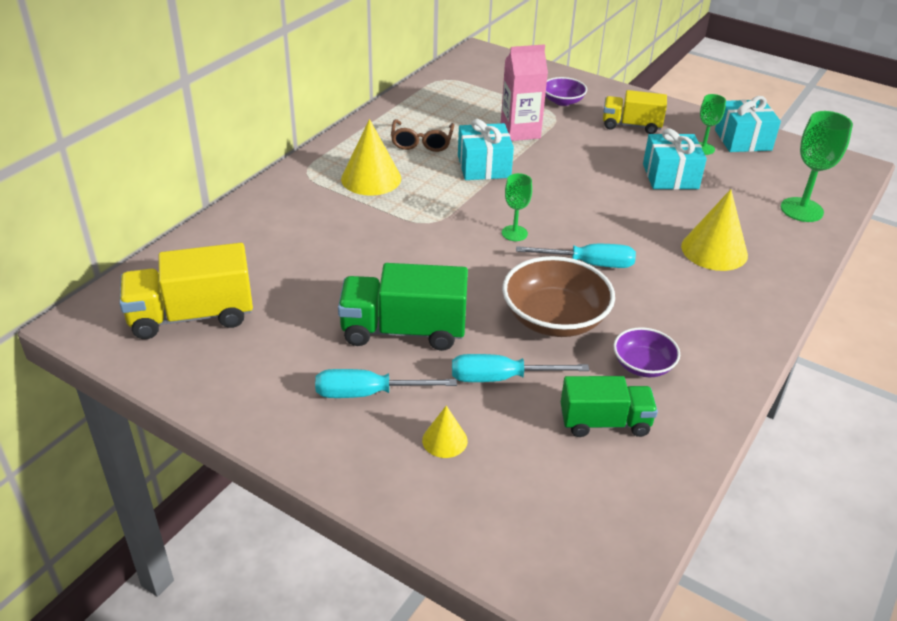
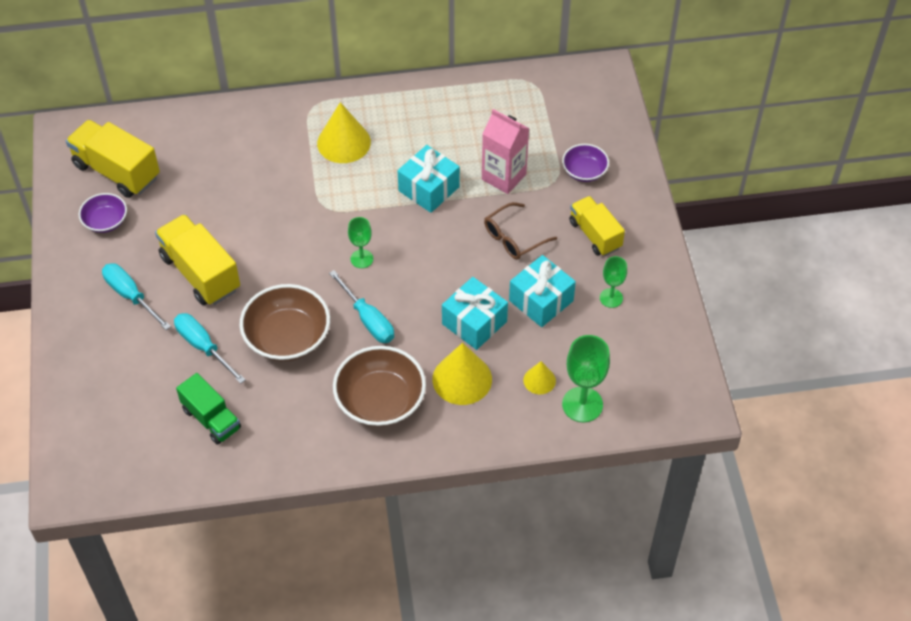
camera: 50 degrees right, 15 degrees up
green truck [338,263,468,351] -> yellow truck [155,214,240,305]
brown glasses [391,119,454,152] -> brown glasses moved to [484,202,557,260]
yellow cone [422,405,468,458] -> yellow cone moved to [523,361,556,394]
purple bowl [613,327,680,377] -> purple bowl moved to [79,193,127,233]
turquoise gift [715,96,781,152] -> turquoise gift moved to [442,277,508,350]
none -> brown bowl [333,346,426,427]

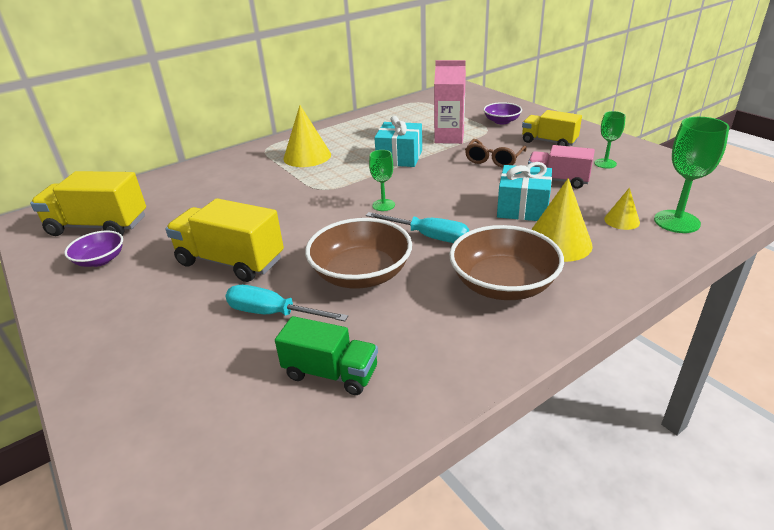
camera: 25 degrees left, 20 degrees down
turquoise screwdriver [102,263,171,330] -> none
turquoise gift [509,255,576,327] -> pink truck [528,145,595,189]

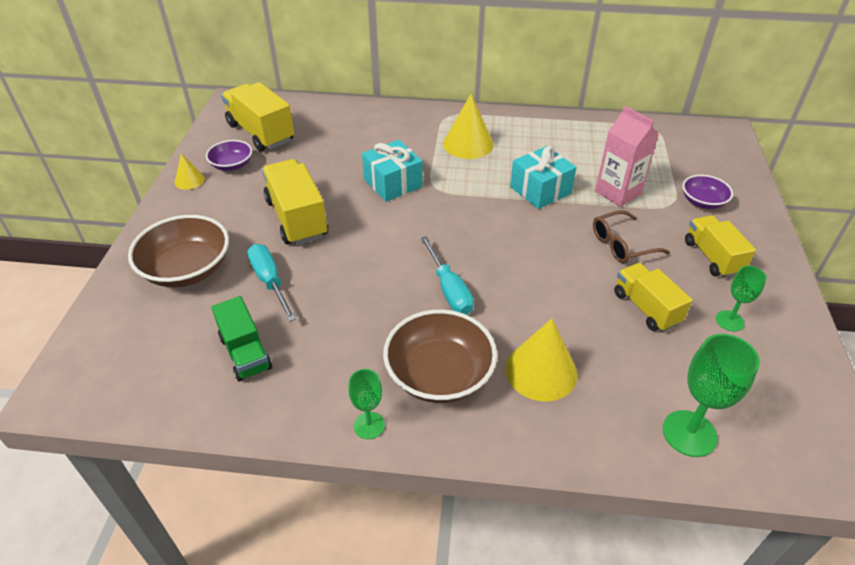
camera: 40 degrees right, 10 degrees up
brown bowl [305,218,412,288] -> brown bowl moved to [128,215,229,287]
green goblet [369,150,395,211] -> green goblet moved to [348,369,385,439]
turquoise gift [497,162,552,221] -> turquoise gift moved to [362,140,423,202]
pink truck [528,145,595,189] -> yellow truck [614,263,692,332]
yellow cone [604,188,640,230] -> yellow cone moved to [175,153,205,190]

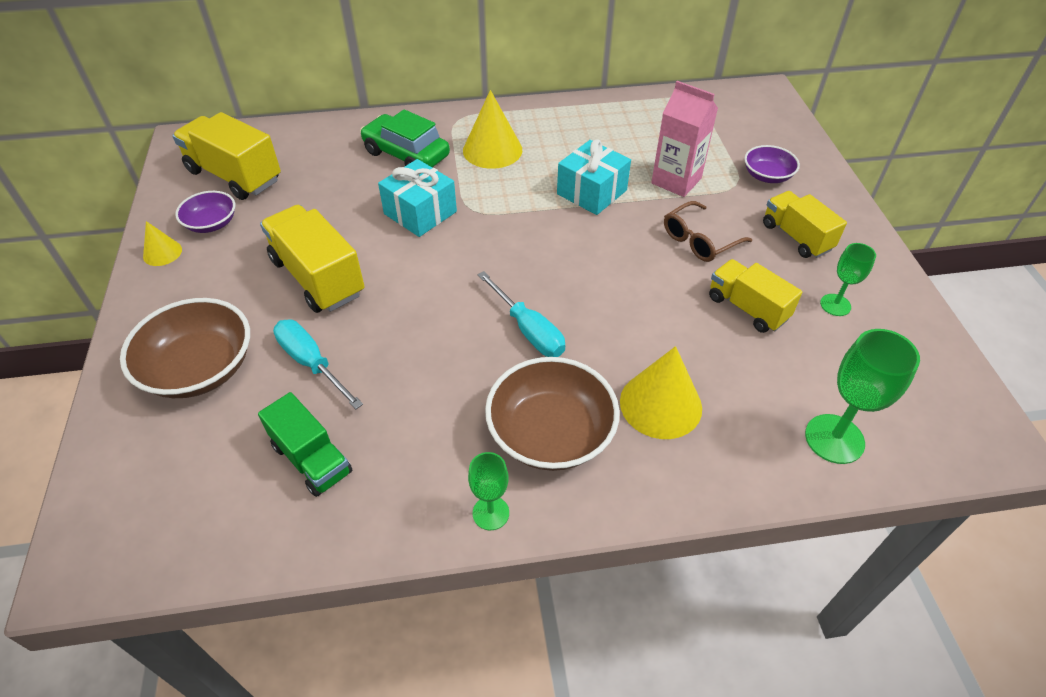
camera: 15 degrees left, 5 degrees up
none -> green car [360,109,450,167]

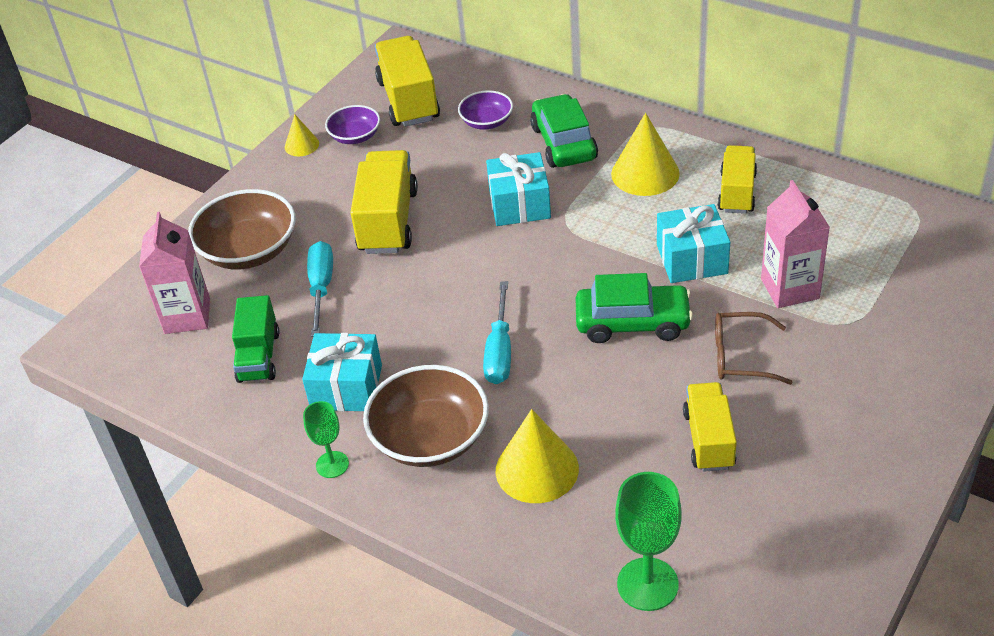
camera: 45 degrees right, 5 degrees down
purple bowl [744,145,800,183] -> purple bowl moved to [458,90,513,130]
yellow truck [763,191,847,258] -> yellow truck moved to [718,145,757,214]
green goblet [820,243,876,316] -> none
none -> pink carton [139,212,210,334]
none -> turquoise gift [302,333,382,411]
none -> green car [576,273,693,343]

